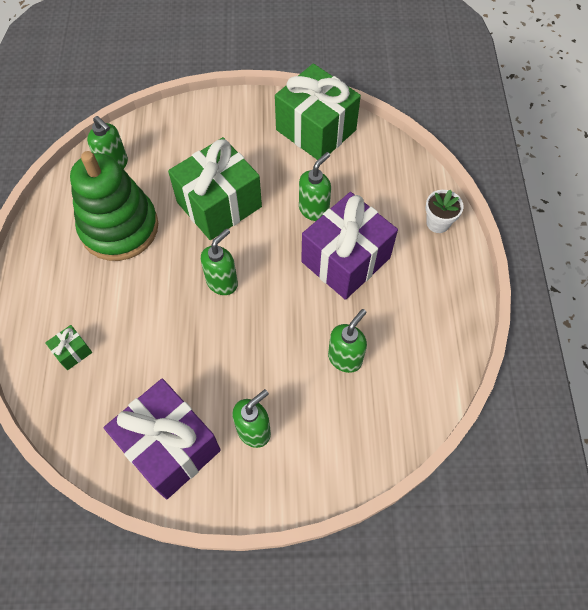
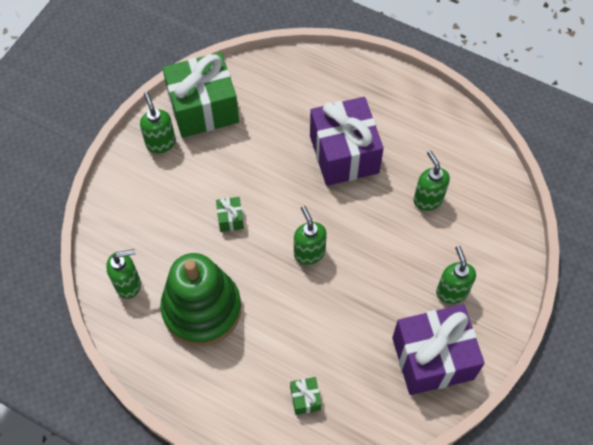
camera: 60 degrees left, 0 degrees up
green gift [168,137,262,240] -> green gift [216,197,244,232], size x0.41
green soap dispenser [299,152,331,221] -> green soap dispenser moved to [140,92,176,153]
white flower pot [425,190,464,233] -> none

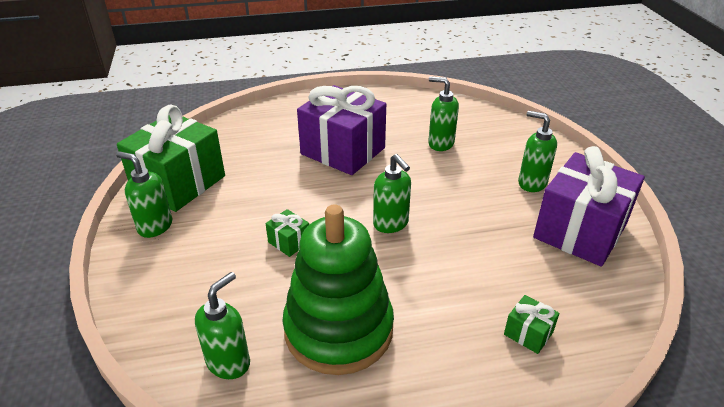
camera: 40 degrees left, 25 degrees down
green soap dispenser [294,206,327,265] -> green soap dispenser turned 150 degrees counterclockwise [373,154,411,233]

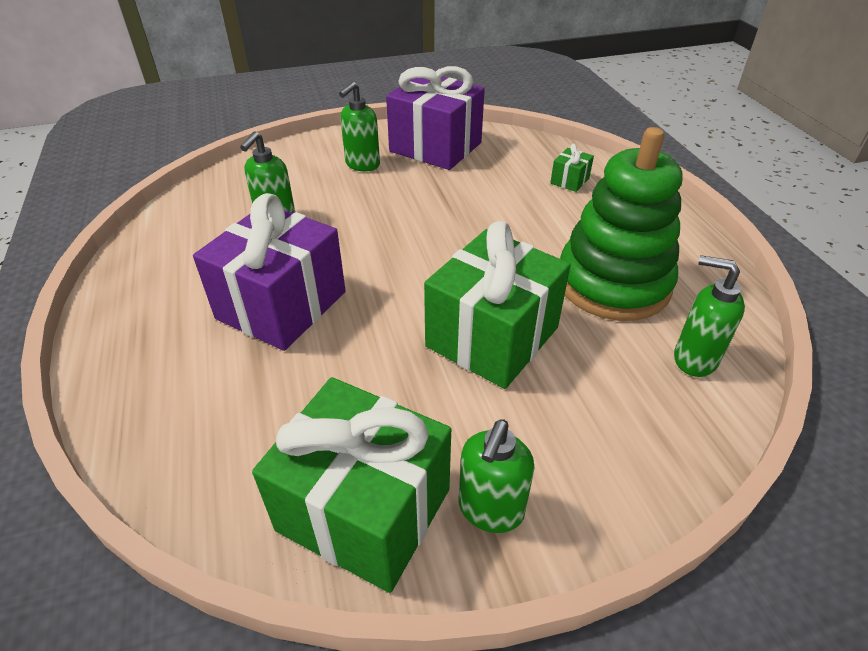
camera: 95 degrees left, 5 degrees up
green gift [266,209,309,257] -> green gift [424,221,571,389], size x2.43
green soap dispenser [373,154,411,233] -> none

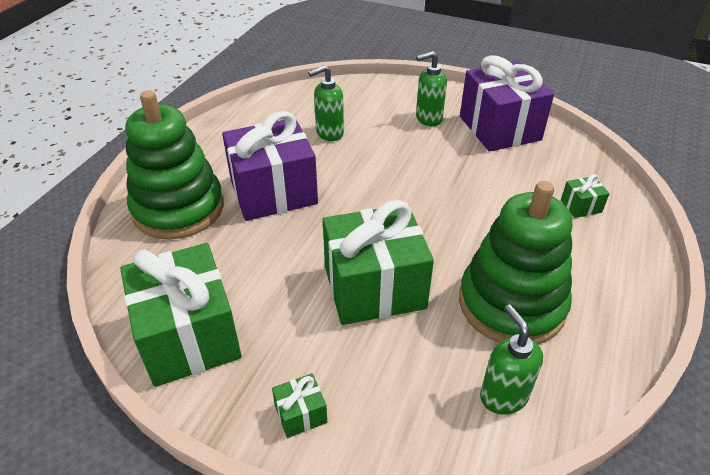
camera: 40 degrees right, 0 degrees up
green soap dispenser [459,419,534,533] -> none
none -> green stacking toy [125,90,224,239]
none -> green gift [272,373,327,438]

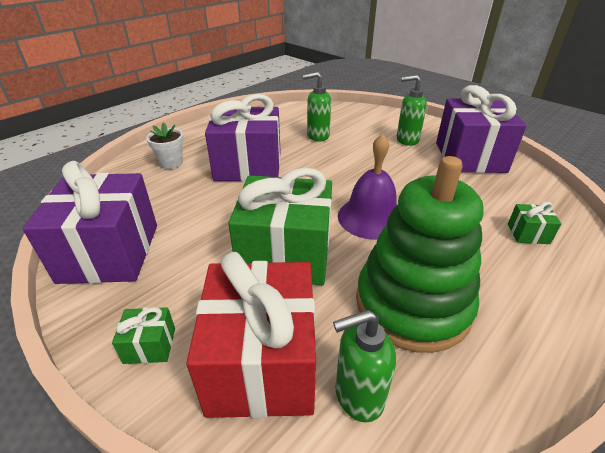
camera: 20 degrees right, 5 degrees down
green gift [120,243,242,387] -> purple gift [22,161,157,284]
green stacking toy [125,90,224,239] -> white flower pot [146,122,184,169]
green soap dispenser [480,305,543,415] -> green soap dispenser turned 105 degrees counterclockwise [333,310,396,422]
none -> red gift [186,252,316,418]
none -> purple bell [338,134,397,240]

